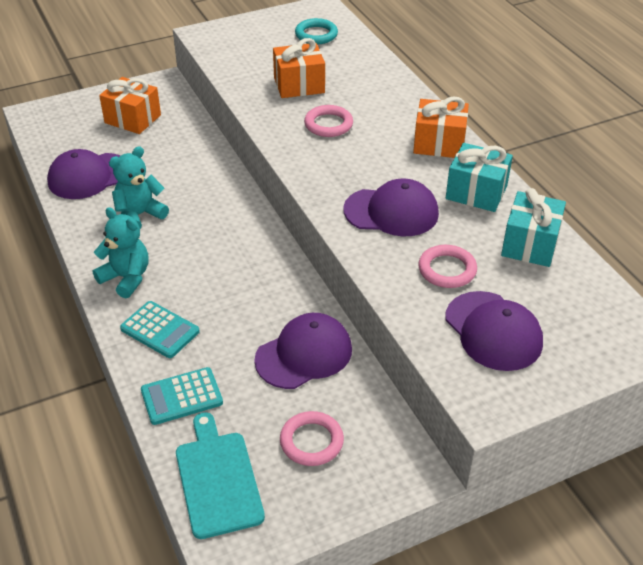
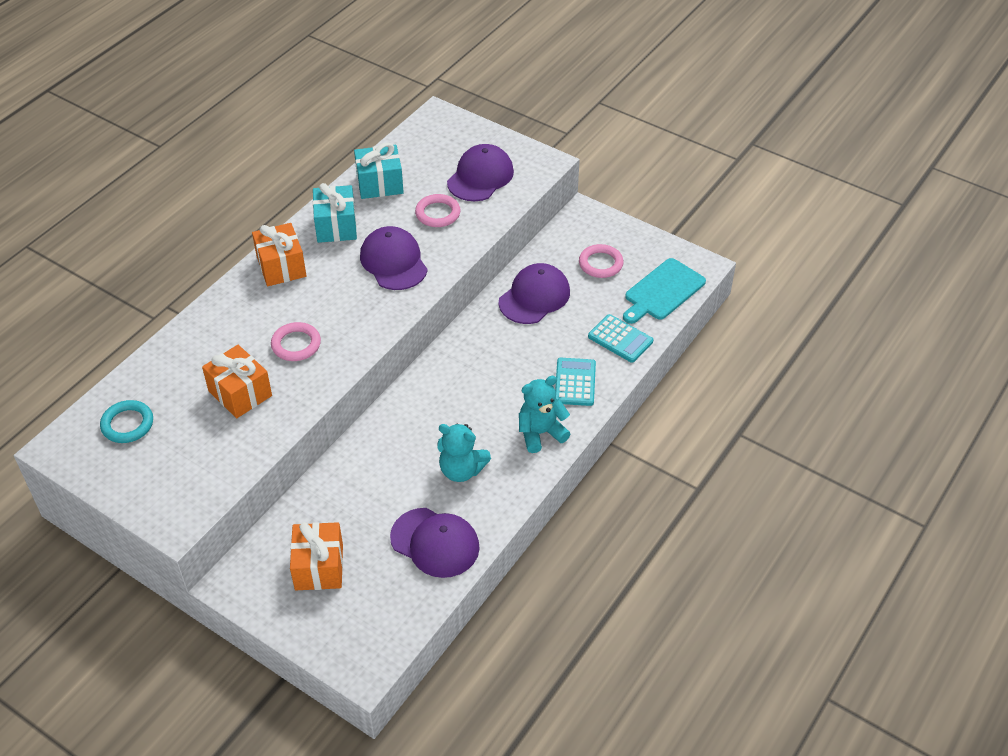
camera: 120 degrees left, 5 degrees up
turquoise teddy bear [93,207,149,298] -> turquoise teddy bear turned 60 degrees clockwise [519,376,570,453]
purple cap [254,313,352,389] -> purple cap turned 105 degrees clockwise [499,263,570,324]

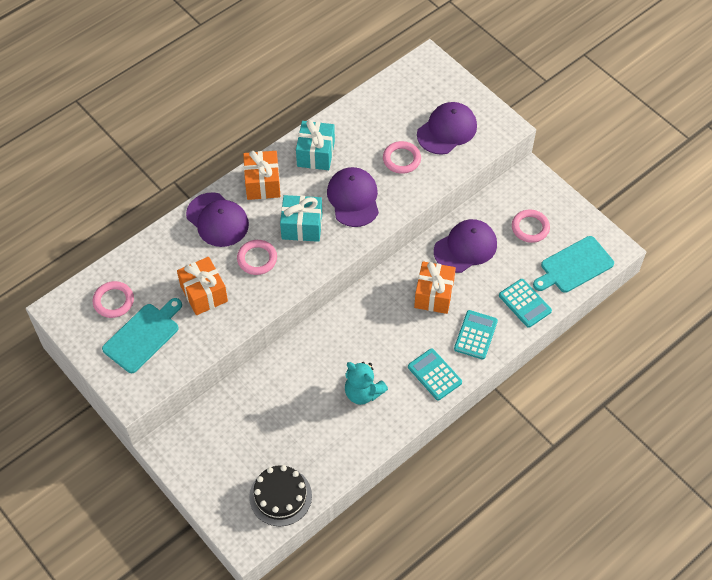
camera: 15 degrees right, 10 degrees up
turquoise ring [100,400,153,443] -> pink ring [92,281,134,318]
orange gift [290,522,343,590] -> orange gift moved to [414,262,456,314]
turquoise gift [354,142,404,199] -> turquoise gift moved to [280,195,322,242]
purple cap [390,508,480,578] -> purple cap moved to [186,192,249,247]
turquoise teddy bear [519,376,570,453] -> turquoise calculator [408,348,462,400]
none -> turquoise cutting board [102,298,182,373]
none -> black cake [249,465,312,526]

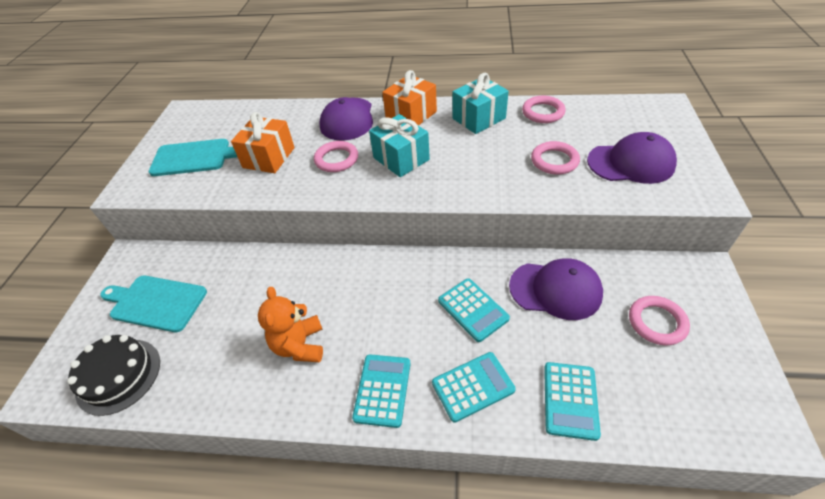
camera: 50 degrees right, 10 degrees down
pink ring [92,281,134,318] -> pink ring moved to [522,96,566,123]
purple cap [327,167,379,227] -> none
turquoise teddy bear [345,362,388,405] -> orange teddy bear [258,287,323,362]
orange gift [414,262,456,314] -> turquoise calculator [438,278,510,342]
turquoise cutting board [533,236,614,293] -> turquoise cutting board moved to [100,275,207,332]

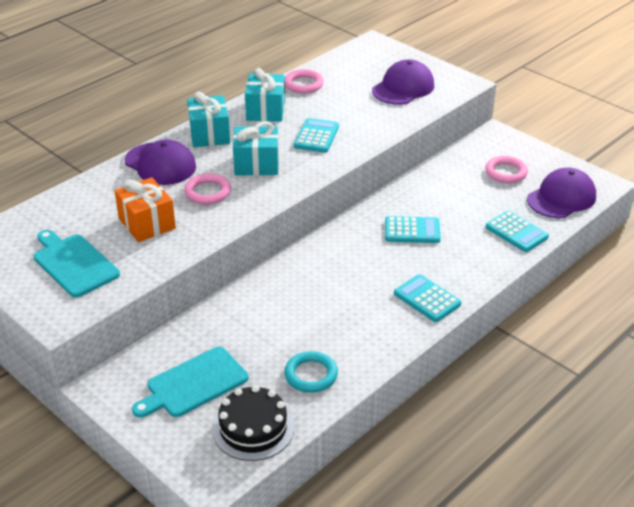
camera: 55 degrees left, 10 degrees down
turquoise cutting board [149,139,237,176] -> turquoise cutting board turned 75 degrees counterclockwise [34,230,120,298]
orange teddy bear [258,287,323,362] -> none
orange gift [382,70,437,126] -> turquoise gift [187,92,230,147]
turquoise calculator [432,352,516,423] -> turquoise calculator moved to [294,118,339,153]
purple cap [509,258,603,320] -> purple cap moved to [527,168,596,218]
pink ring [531,141,580,175] -> none
none -> turquoise ring [284,351,338,393]

